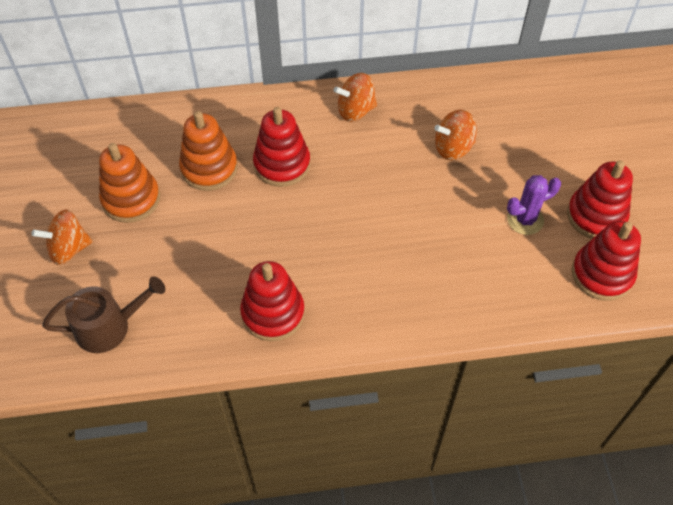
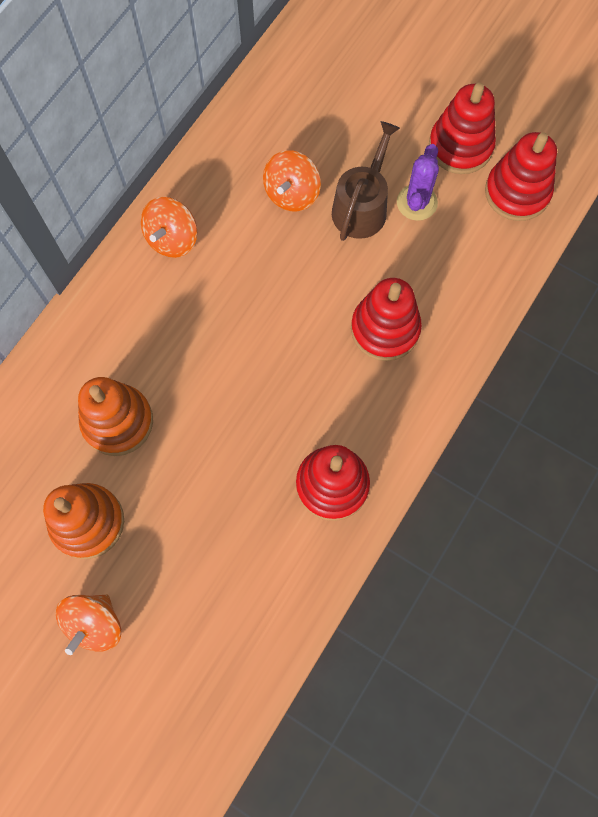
camera: 50 degrees left, 15 degrees up
brown watering can [42,276,165,353] -> brown watering can moved to [332,121,400,241]
red stacking toy [253,107,310,187] -> red stacking toy moved to [351,278,422,361]

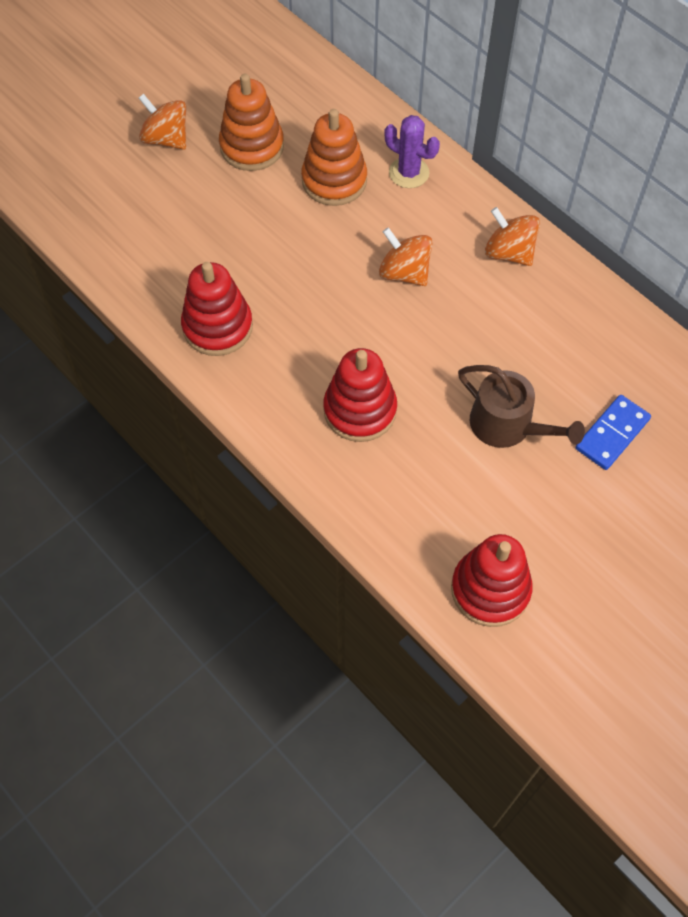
camera: 105 degrees right, 10 degrees down
orange spinning top [263,150,321,212] -> orange spinning top moved to [379,227,433,286]
purple cactus [397,144,439,221] -> purple cactus moved to [384,115,440,188]
red stacking toy [429,82,496,174] -> none
none -> blue domino [576,395,651,470]

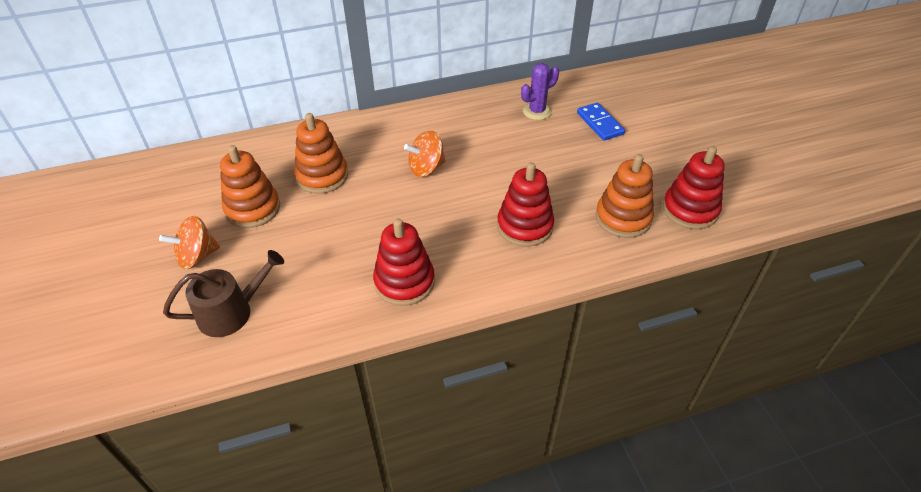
camera: 65 degrees left, 15 degrees down
purple cactus [384,115,440,188] -> purple cactus moved to [521,63,559,120]
brown watering can [458,365,585,448] -> brown watering can moved to [163,250,284,337]
orange spinning top [485,207,540,266] -> none
none -> orange stacking toy [595,154,654,238]

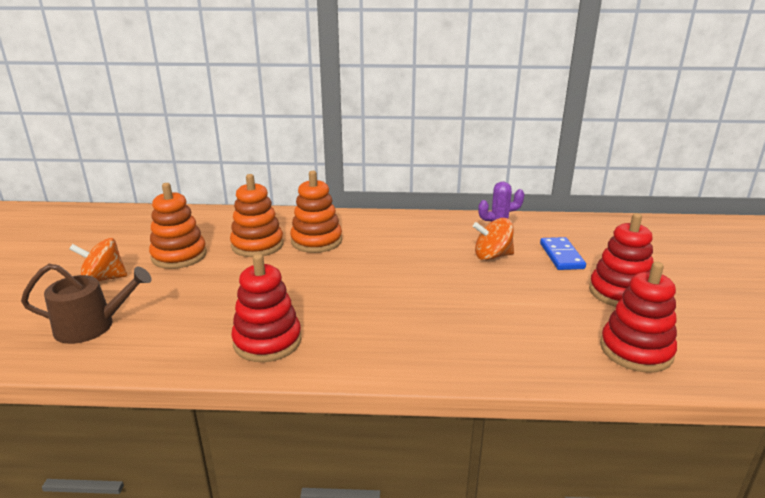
camera: 20 degrees right, 20 degrees down
orange spinning top [404,131,446,177] -> orange spinning top moved to [473,218,514,260]
red stacking toy [497,162,554,247] -> red stacking toy moved to [589,213,653,307]
orange stacking toy [595,154,654,238] -> orange stacking toy moved to [290,171,342,253]

